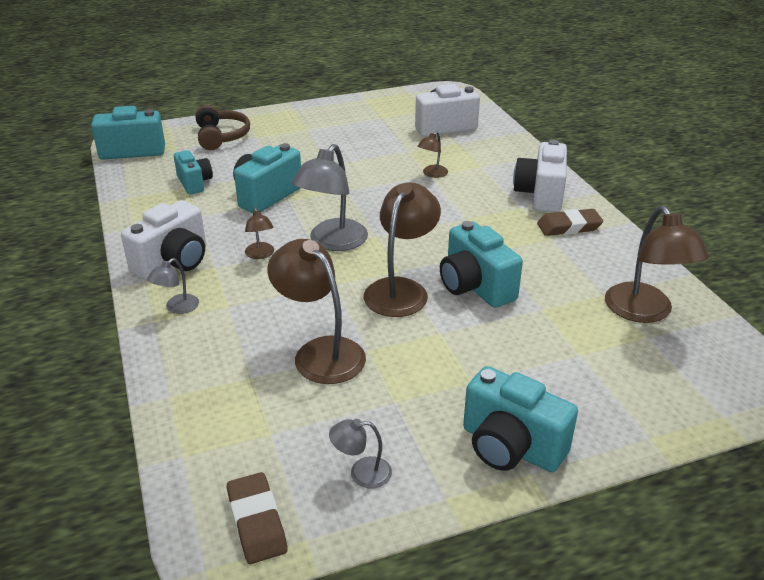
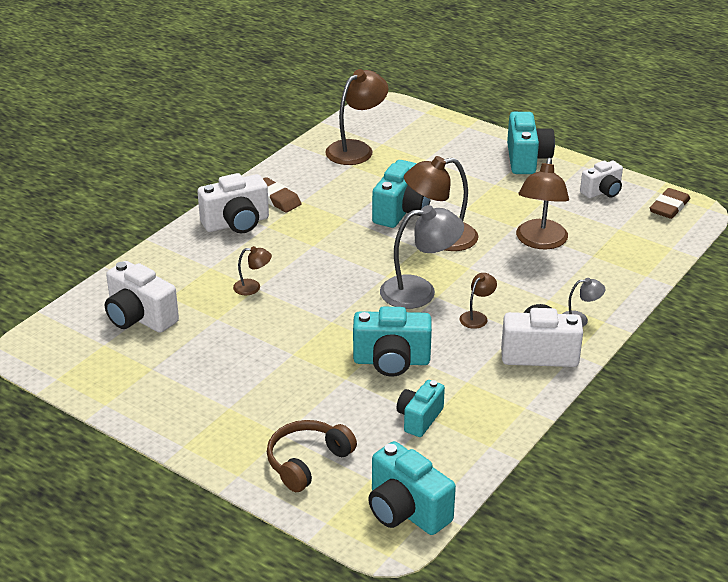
camera: 125 degrees left, 0 degrees up
grey lamp [329,419,392,489] -> white camera [580,161,623,198]

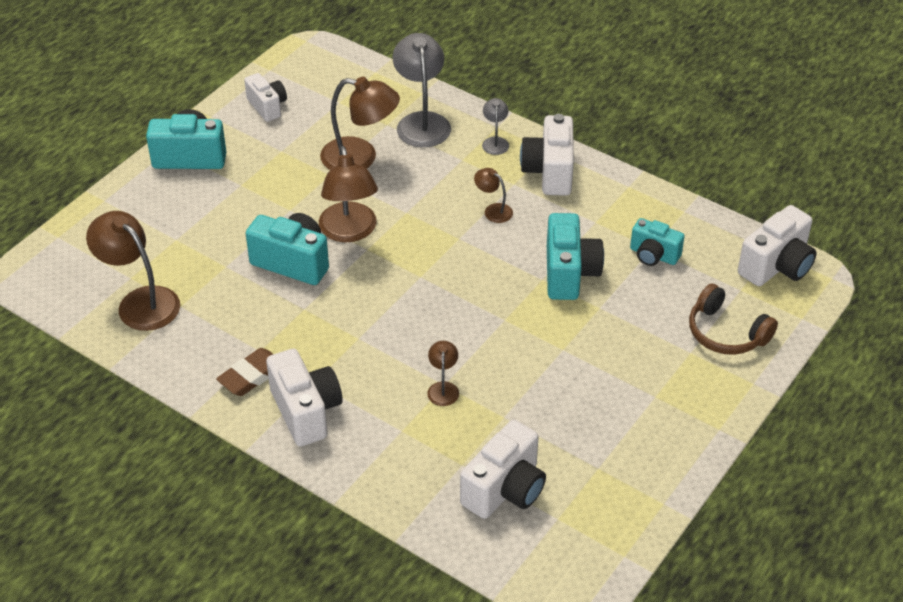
camera: 90 degrees left, 10 degrees up
turquoise camera [368,441,456,535] -> white camera [738,205,817,286]
grey lamp [380,205,464,309] -> grey lamp moved to [393,33,451,147]
brown eraser [650,188,690,219] -> none

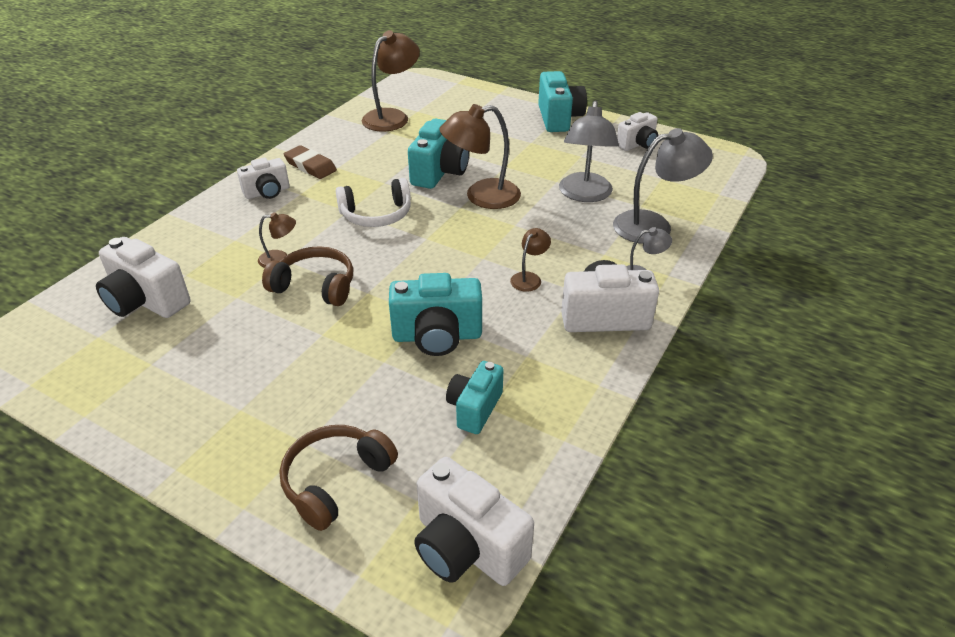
camera: 85 degrees right, 5 degrees down
white camera [266,348,343,446] -> white camera [237,158,290,199], size x0.65
brown lamp [320,77,400,170] -> grey lamp [559,101,619,202]
none -> brown headphones [262,246,353,306]
none -> white headphones [336,178,411,227]

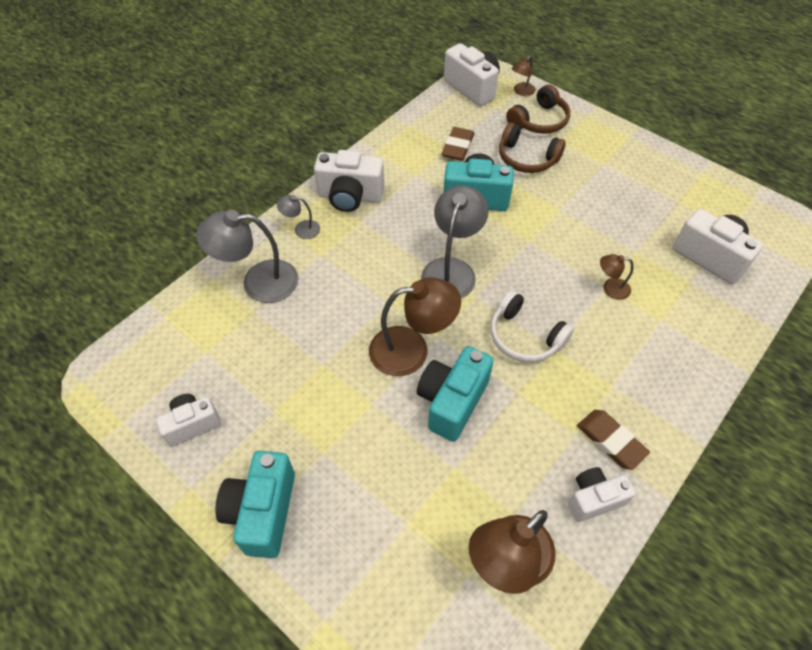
camera: 170 degrees left, 15 degrees up
white camera [237,158,290,199] -> white camera moved to [568,467,636,522]
brown headphones [262,246,353,306] -> brown headphones moved to [499,123,566,173]
white headphones [336,178,411,227] -> white headphones turned 135 degrees counterclockwise [490,290,574,362]
turquoise camera [446,361,504,434] -> brown eraser [442,127,474,161]
brown lamp [510,228,551,292] -> brown lamp moved to [512,56,535,96]
grey lamp [559,101,619,202] -> grey lamp moved to [421,186,489,299]

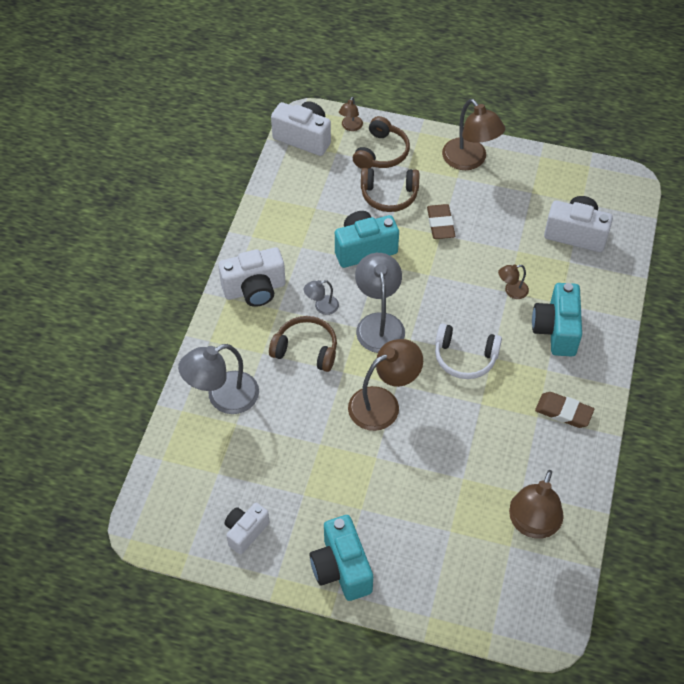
camera: 25 degrees left, 0 degrees up
grey lamp [277,195,320,239] -> grey lamp moved to [304,280,339,315]
turquoise camera [417,346,494,442] -> turquoise camera moved to [532,283,582,356]
brown eraser [442,127,474,161] -> brown eraser moved to [427,204,455,239]
white camera [568,467,636,522] -> none
none -> brown headphones [269,316,337,372]
none -> brown lamp [442,99,505,170]

